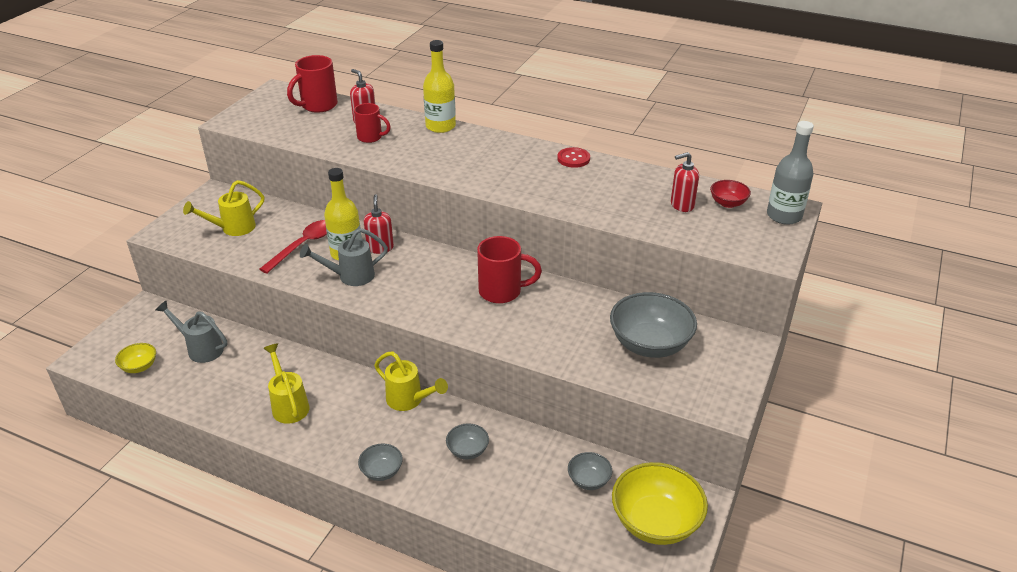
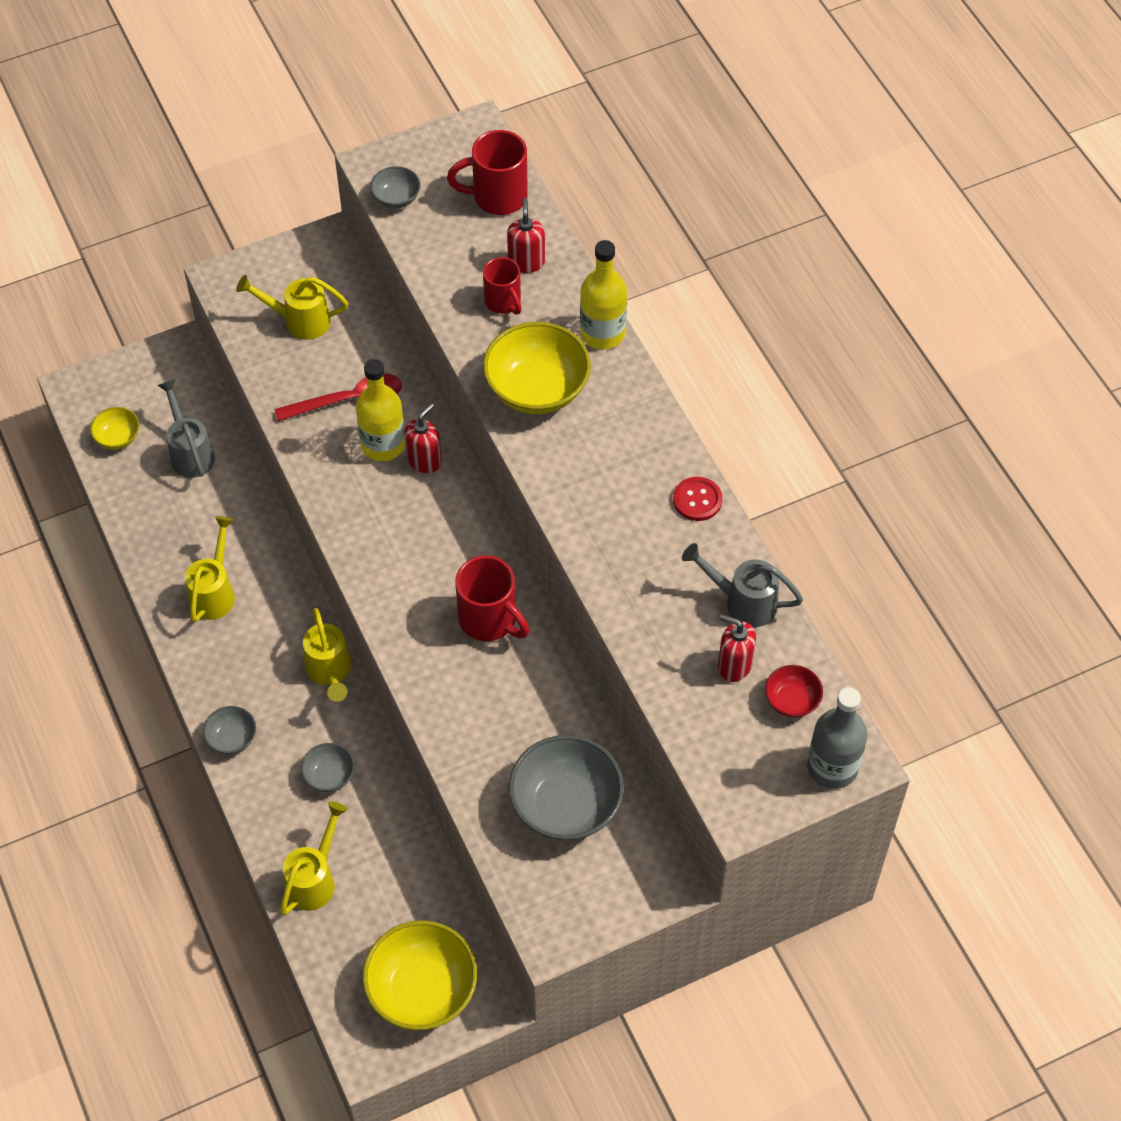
camera: 40 degrees right, 20 degrees up
grey watering can [300,228,388,286] -> grey watering can moved to [682,543,803,627]
grey bowl [568,452,612,490] -> grey bowl moved to [370,166,420,209]
none -> yellow watering can [280,802,348,915]
none -> yellow bowl [483,322,591,414]

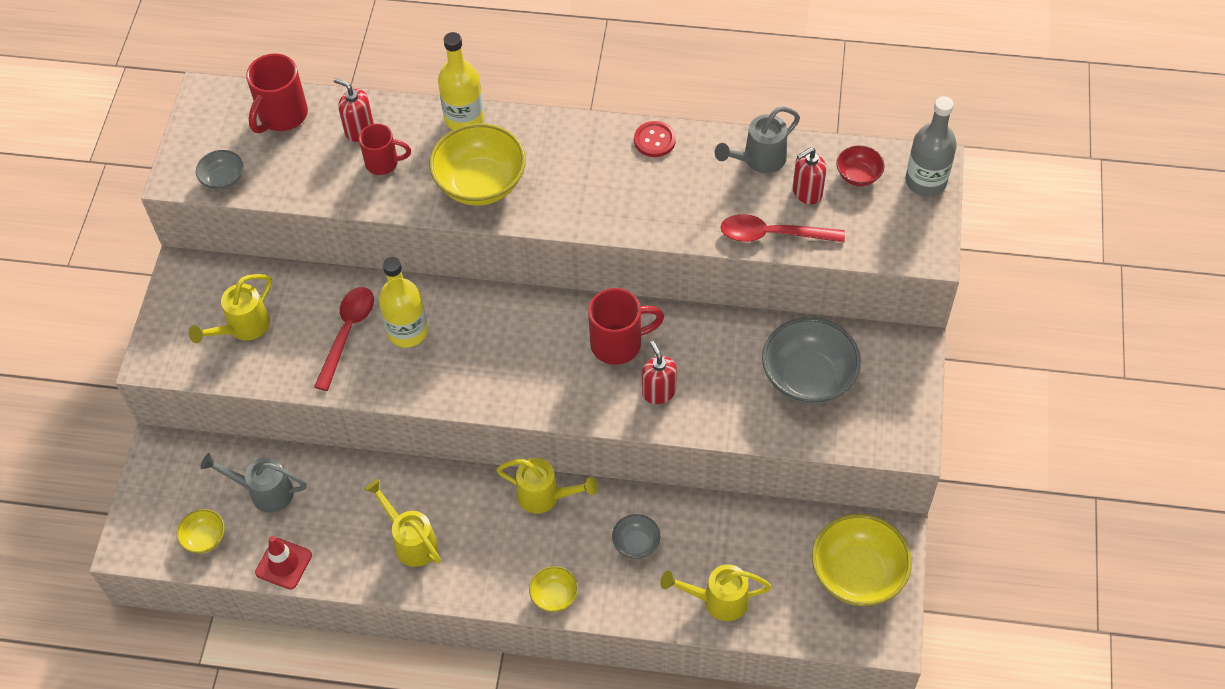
camera: 55 degrees left, 0 degrees up
grey bowl [203,706,256,754] -> yellow bowl [529,566,578,612]
yellow watering can [280,802,348,915] -> yellow watering can turned 60 degrees counterclockwise [660,564,771,621]
red soap dispenser [404,403,442,473] -> red soap dispenser moved to [642,341,677,404]
none -> red traffic cone [255,536,312,590]
none -> red spoon [721,214,845,243]

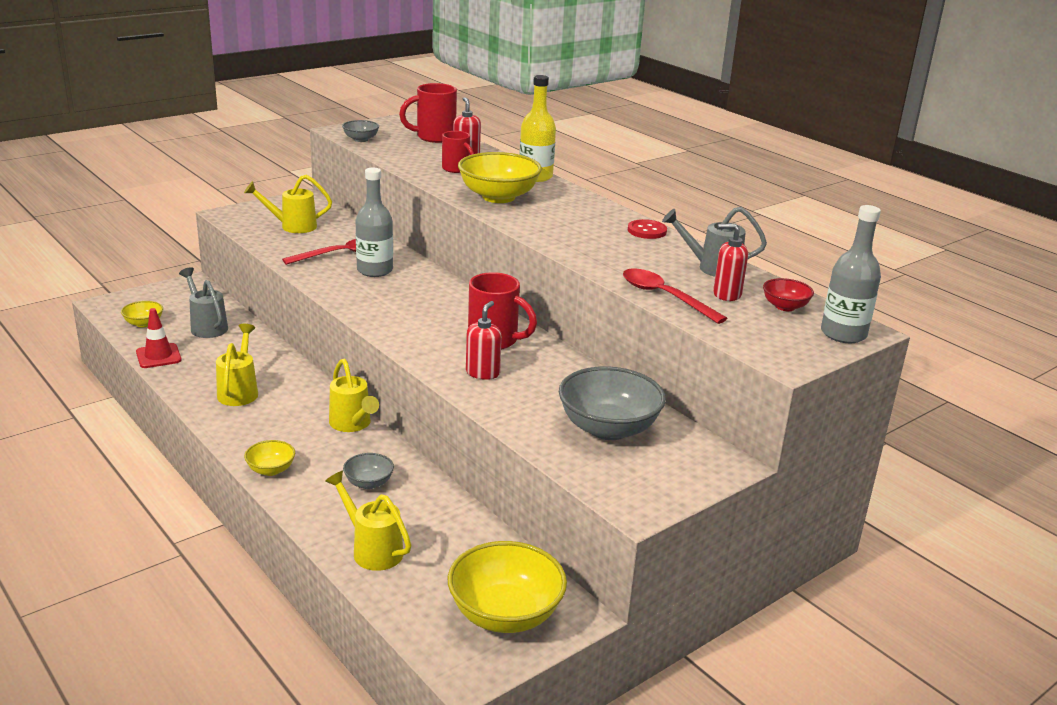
camera: 40 degrees right, 30 degrees down
yellow bottle [379,257,428,348] -> grey bottle [355,168,393,277]

